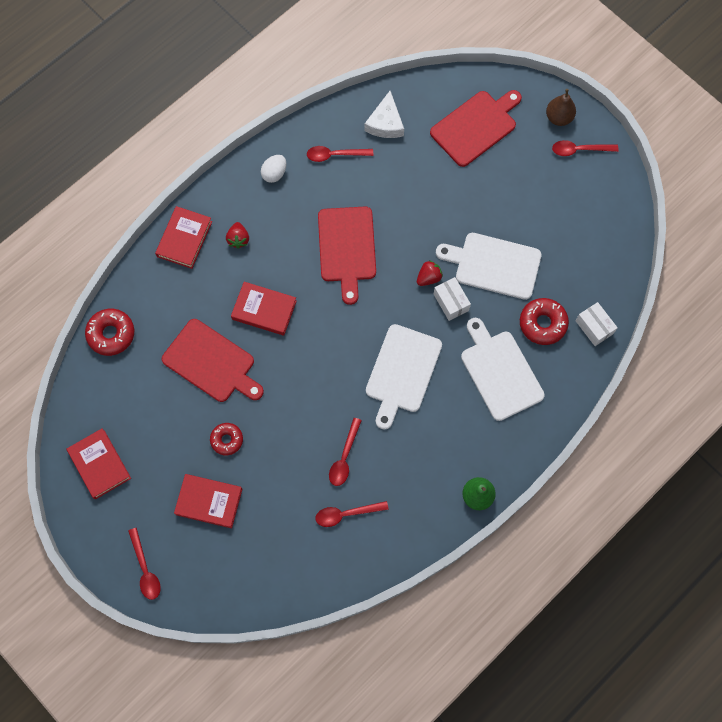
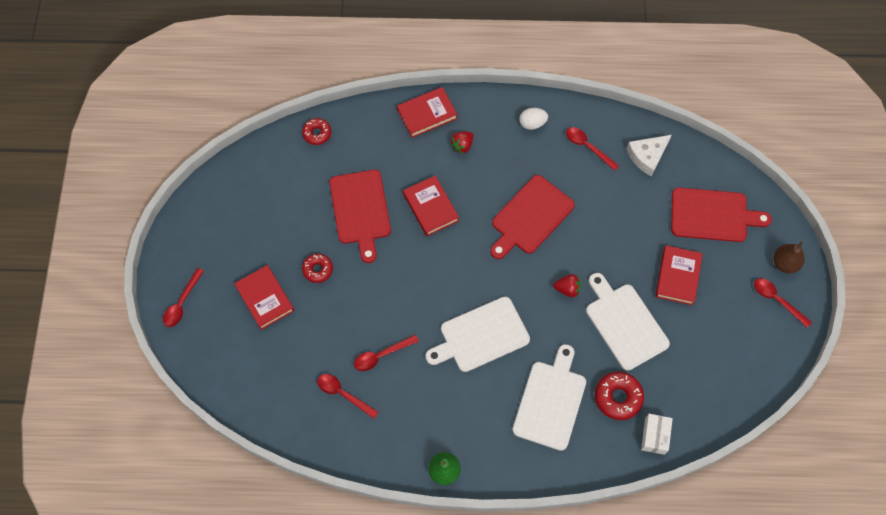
camera: 45 degrees right, 5 degrees down
red book [66,428,131,499] -> red book moved to [655,245,703,305]
red donut [85,309,134,356] -> red donut [302,118,331,145], size x0.66
white box [434,277,471,321] -> none

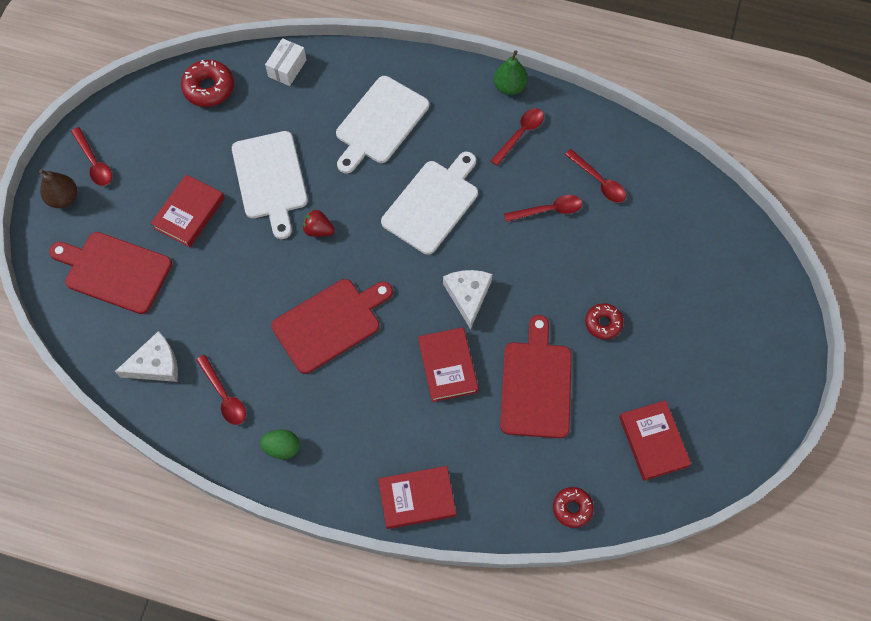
camera: 165 degrees left, 0 degrees up
red spoon [163,268,204,327] -> red spoon moved to [491,108,544,166]
red book [234,265,294,330] -> red book moved to [619,400,691,481]
white cutting board [426,297,530,372] -> white cutting board turned 45 degrees counterclockwise [381,152,478,255]
red strawberry [450,132,474,154] -> none
white egg [519,108,548,130] -> green egg [260,429,300,459]
red donut [595,372,644,420] -> red donut moved to [181,60,234,107]
none -> white cheese [443,270,493,329]

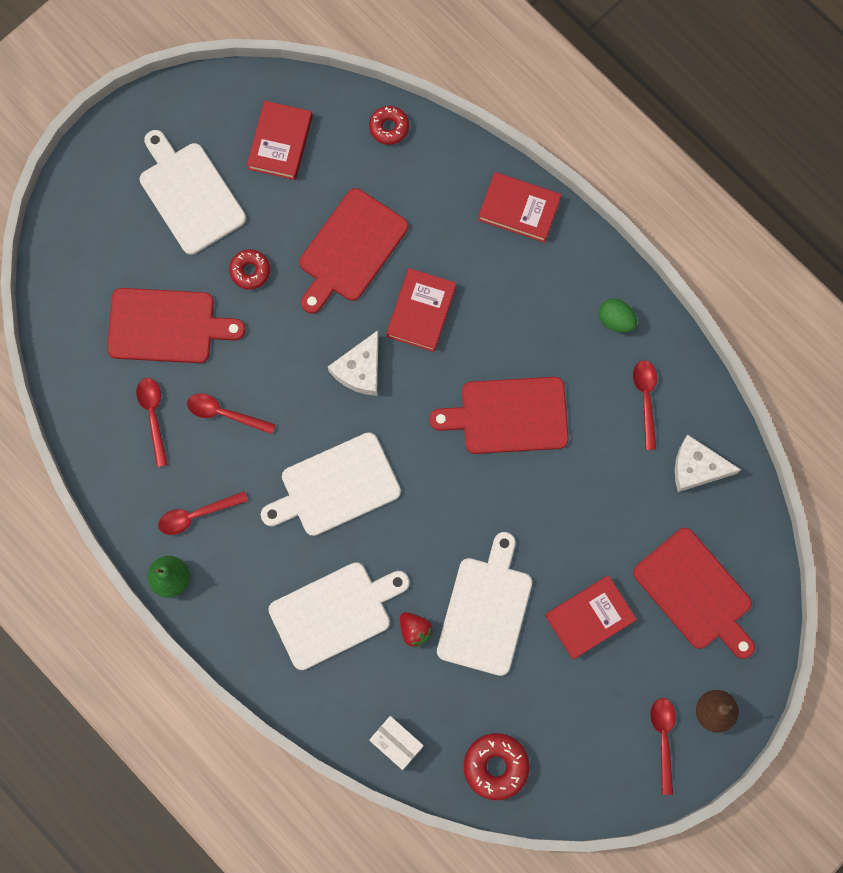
camera: 150 degrees left, 10 degrees up
white box [265,38,306,86] -> white box turned 75 degrees clockwise [369,716,424,770]
red strawberry [303,209,334,237] -> red strawberry moved to [400,612,433,648]
none -> red cutting board [107,288,245,363]
none -> white cutting board [140,130,246,255]

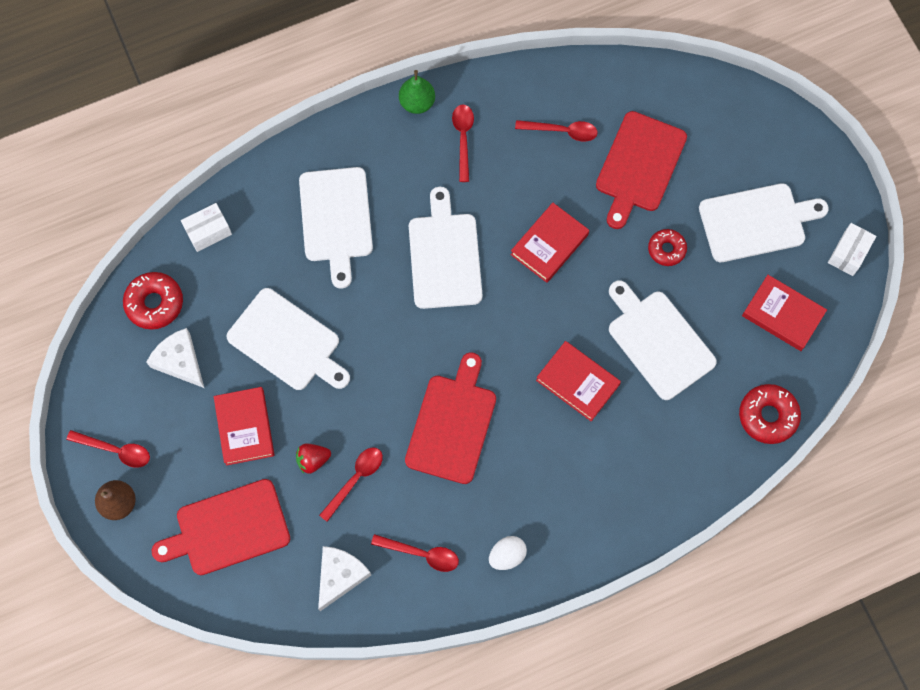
camera: 110 degrees right, 5 degrees down
red spoon [187,393,276,434] -> red spoon moved to [319,448,383,522]
red cutting board [299,188,408,314] -> white cutting board [609,280,717,400]
white cheese [328,330,379,396] -> white cheese moved to [146,328,204,388]
red donut [369,106,409,145] -> red donut [739,384,801,444], size x1.52
red strawberry [400,612,433,648] -> red strawberry moved to [296,444,331,474]
red book [478,172,561,243] -> red book moved to [510,203,589,283]
green egg [599,299,637,333] -> white egg [489,536,527,570]
none -> white box [828,223,876,276]

